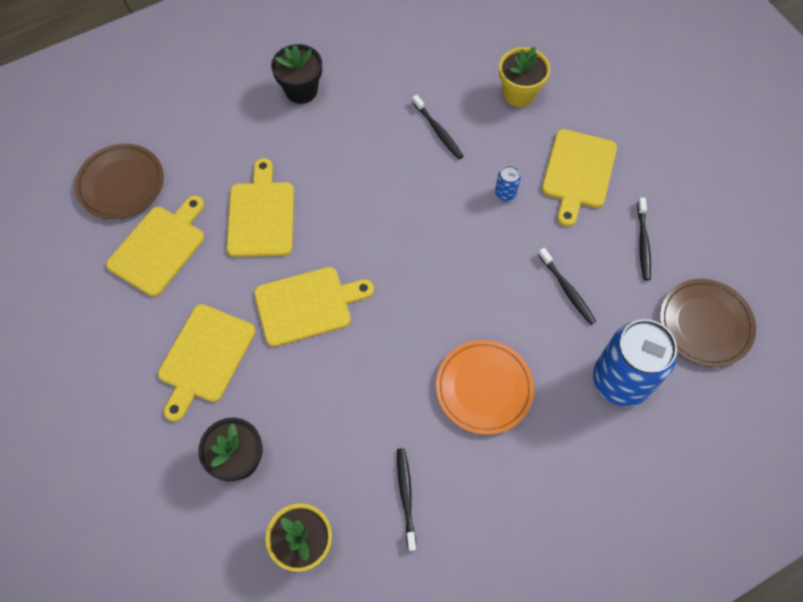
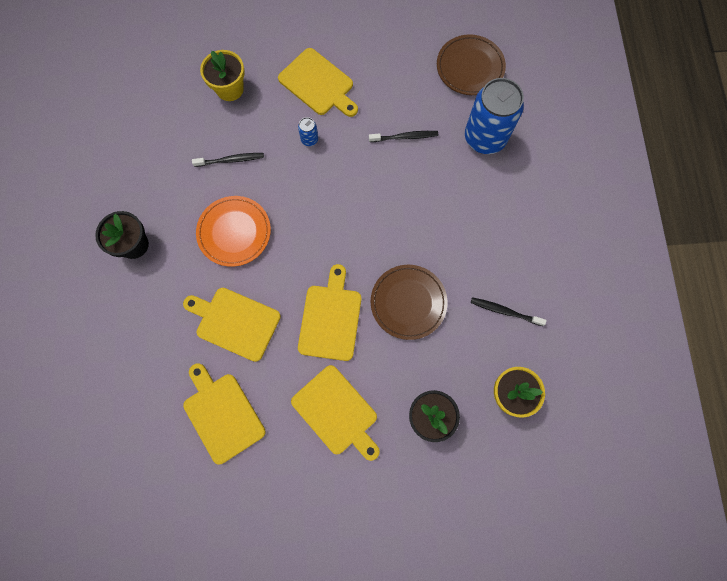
camera: 65 degrees left, 10 degrees up
brown plate [75,144,164,219] -> brown plate moved to [371,265,448,340]
orange plate [436,340,534,434] -> orange plate moved to [196,196,271,267]
black toothbrush [637,198,651,280] -> none

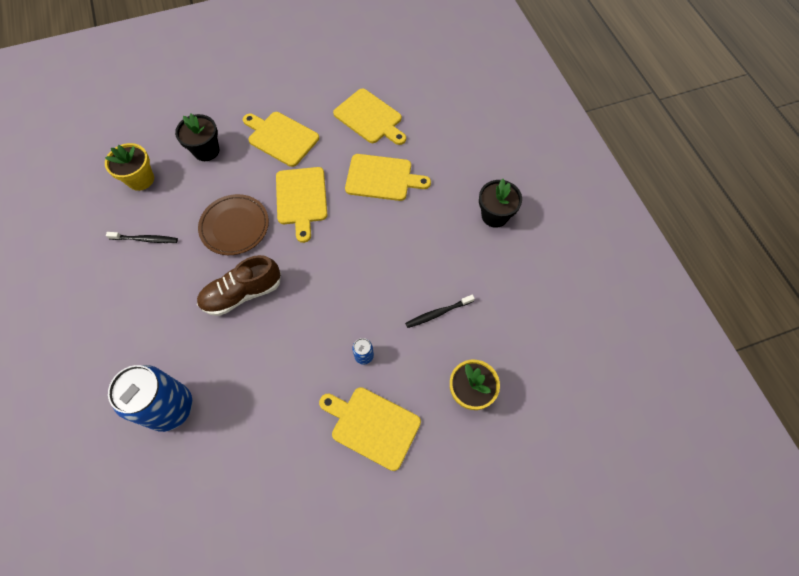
camera: 165 degrees right, 10 degrees down
orange plate [196,196,271,267] -> none
black toothbrush [369,131,438,142] -> none
brown plate [437,34,506,95] -> none
none -> brown shoe [197,255,281,316]

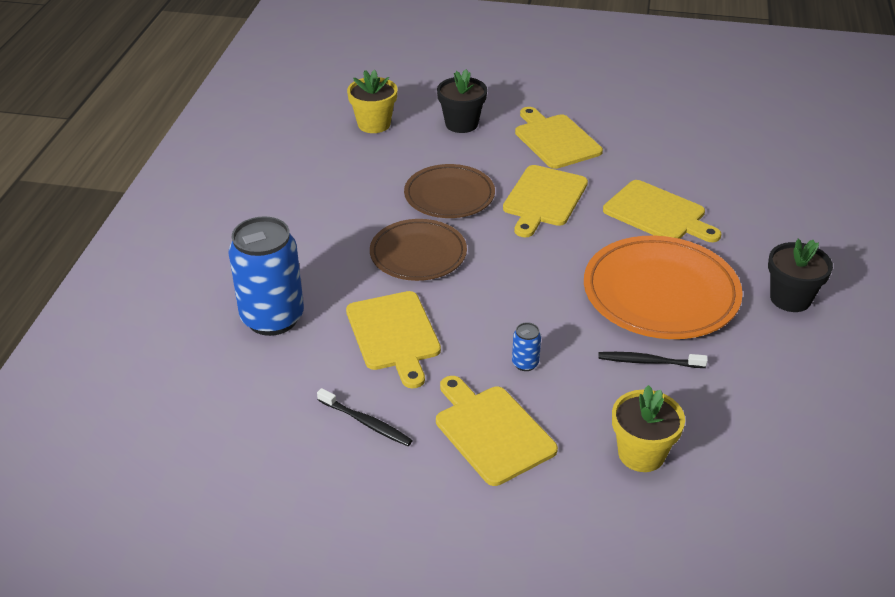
camera: 30 degrees right, 25 degrees down
black toothbrush [106,232,178,243] -> black toothbrush moved to [317,388,413,446]
brown shoe [197,255,281,316] -> brown plate [370,219,467,281]
yellow cutting board [333,89,406,145] -> yellow cutting board moved to [346,291,441,388]
none -> orange plate [584,236,743,339]

